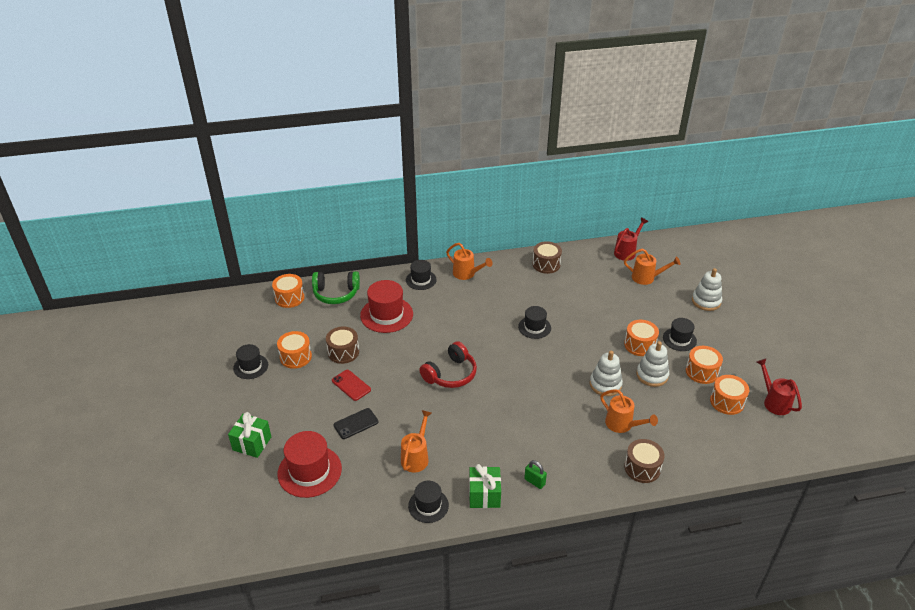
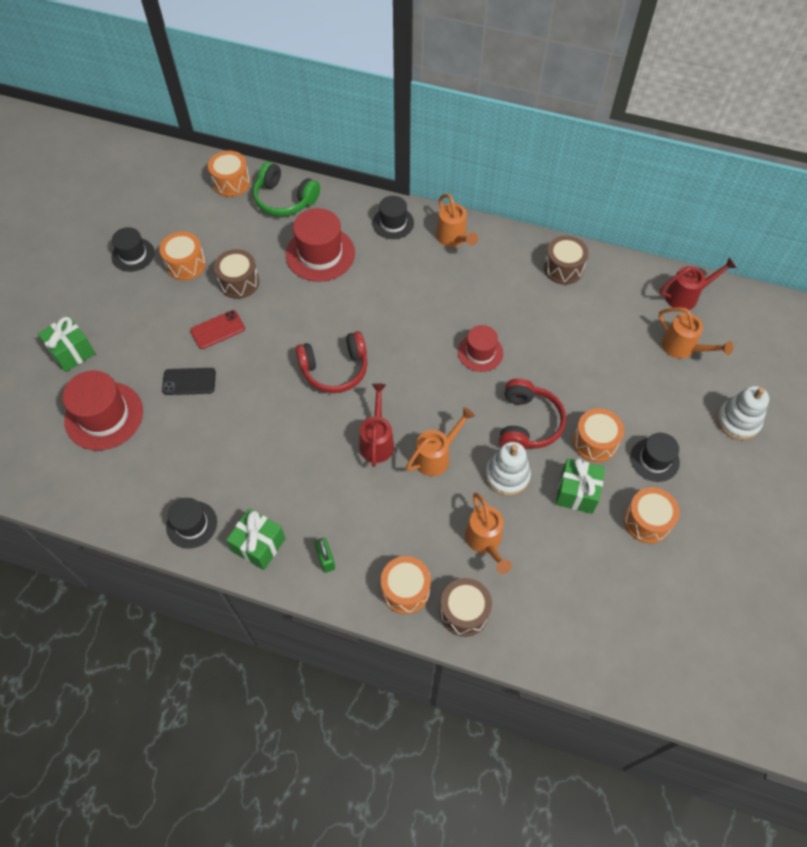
camera: 30 degrees right, 20 degrees up
red phone [332,370,371,401] -> red phone turned 75 degrees clockwise [190,310,245,349]
orange watering can [401,410,432,472] -> orange watering can moved to [406,407,475,476]
black hat [518,306,551,339] -> red hat [458,325,503,372]
white stacking toy [636,341,669,387] -> green gift [556,458,605,514]
orange drum [710,375,749,415] -> orange drum moved to [381,556,431,614]
red watering can [757,358,802,415] -> red watering can moved to [359,383,394,467]
none -> red headphones [499,378,566,450]

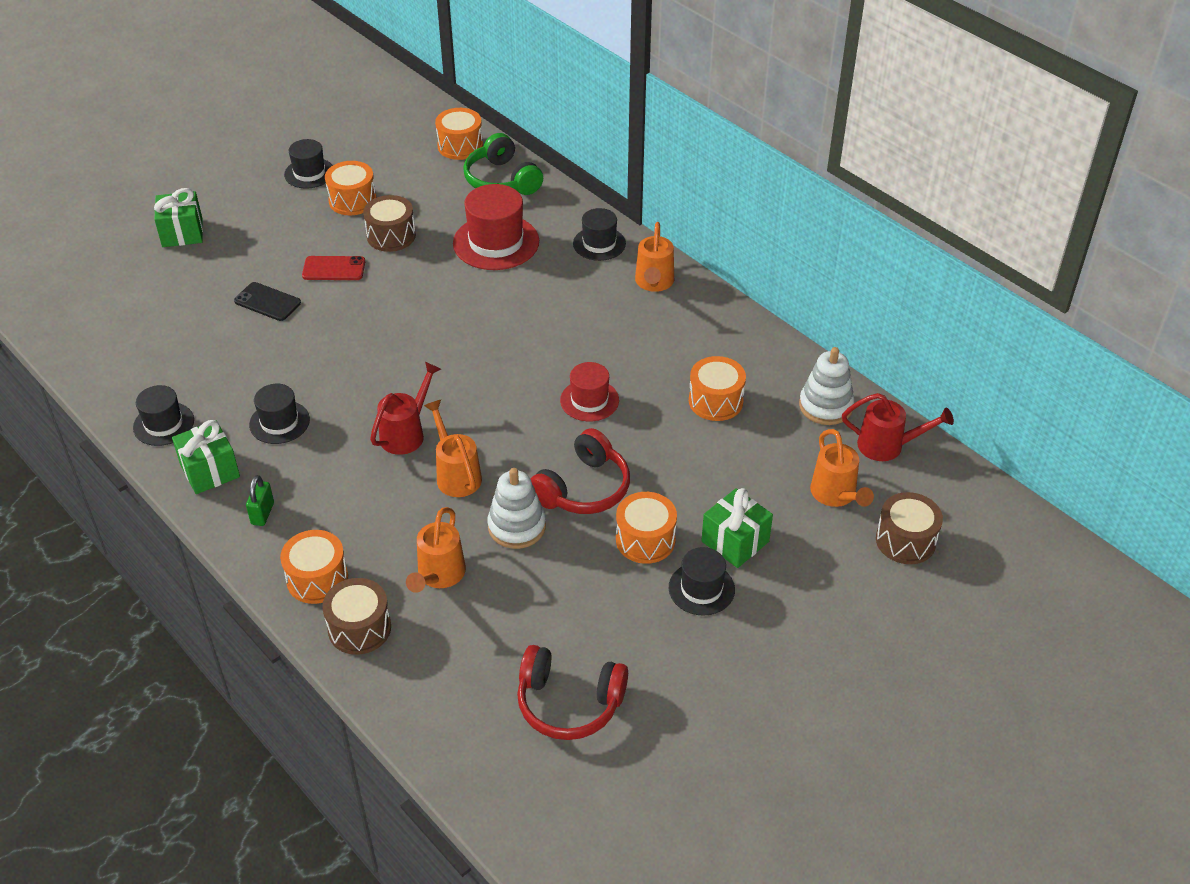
camera: 30 degrees right, 15 degrees down
red hat [62,371,143,450] -> none
red headphones [295,331,367,393] -> red headphones moved to [517,645,628,740]
orange watering can [406,407,475,476] -> orange watering can turned 105 degrees counterclockwise [424,400,482,497]
brown drum [544,236,589,285] -> brown drum moved to [876,492,943,564]
green gift [556,458,605,514] -> green gift moved to [701,488,773,568]
orange drum [624,487,680,543] -> orange drum moved to [689,356,746,421]
white stacking toy [717,386,769,440] -> white stacking toy moved to [799,347,854,425]
none -> black hat [249,384,310,444]

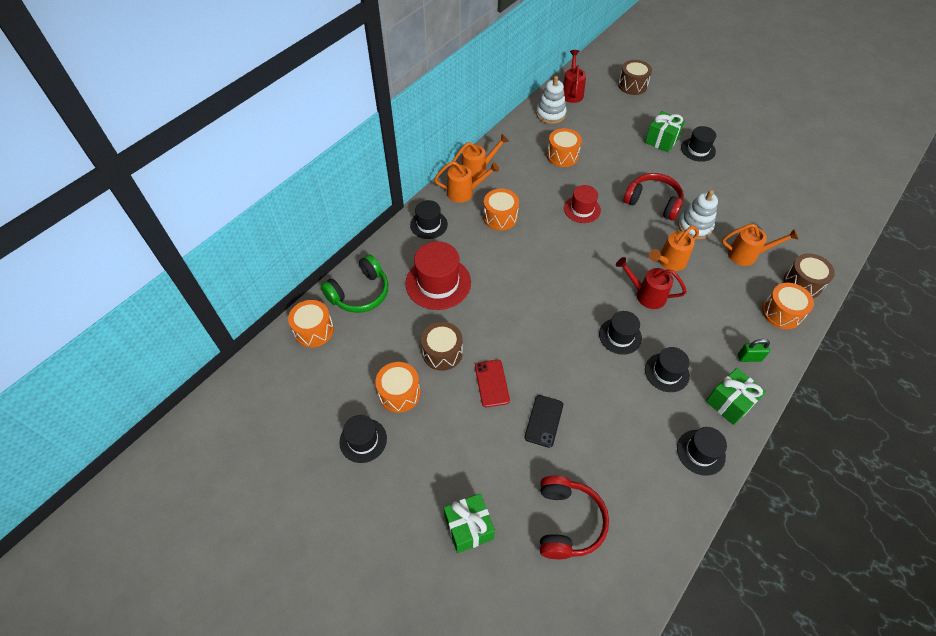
camera: 100 degrees left, 10 degrees up
red headphones [517,645,628,740] -> red headphones moved to [540,475,609,559]
orange drum [616,492,677,564] -> orange drum moved to [483,189,519,230]
orange watering can [810,429,874,507] -> orange watering can moved to [451,134,509,182]
none -> black hat [599,311,642,355]

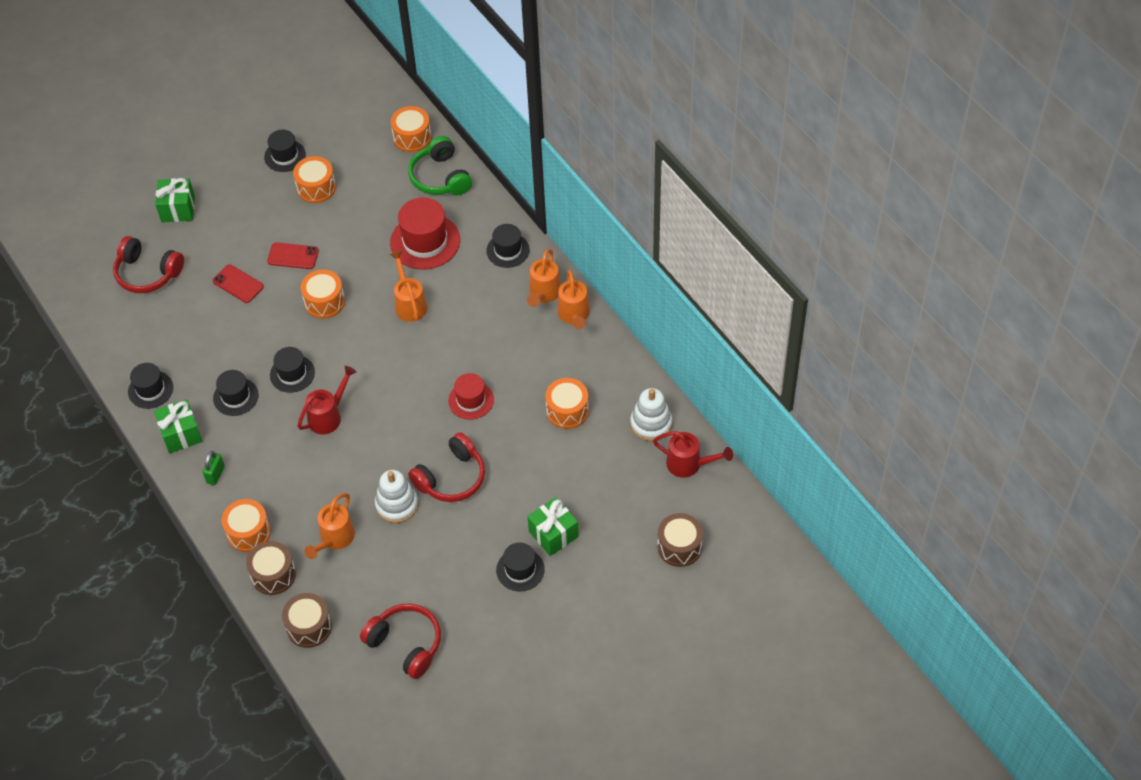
camera: 110 degrees right, 0 degrees up
brown drum [421,322,463,371] -> brown drum moved to [282,593,332,648]
orange drum [483,189,519,230] -> orange drum moved to [301,270,345,319]
black phone [524,395,563,448] -> red phone [212,264,264,303]
orange watering can [649,226,699,271] -> orange watering can moved to [390,251,427,322]
none -> red headphones [360,604,441,679]

